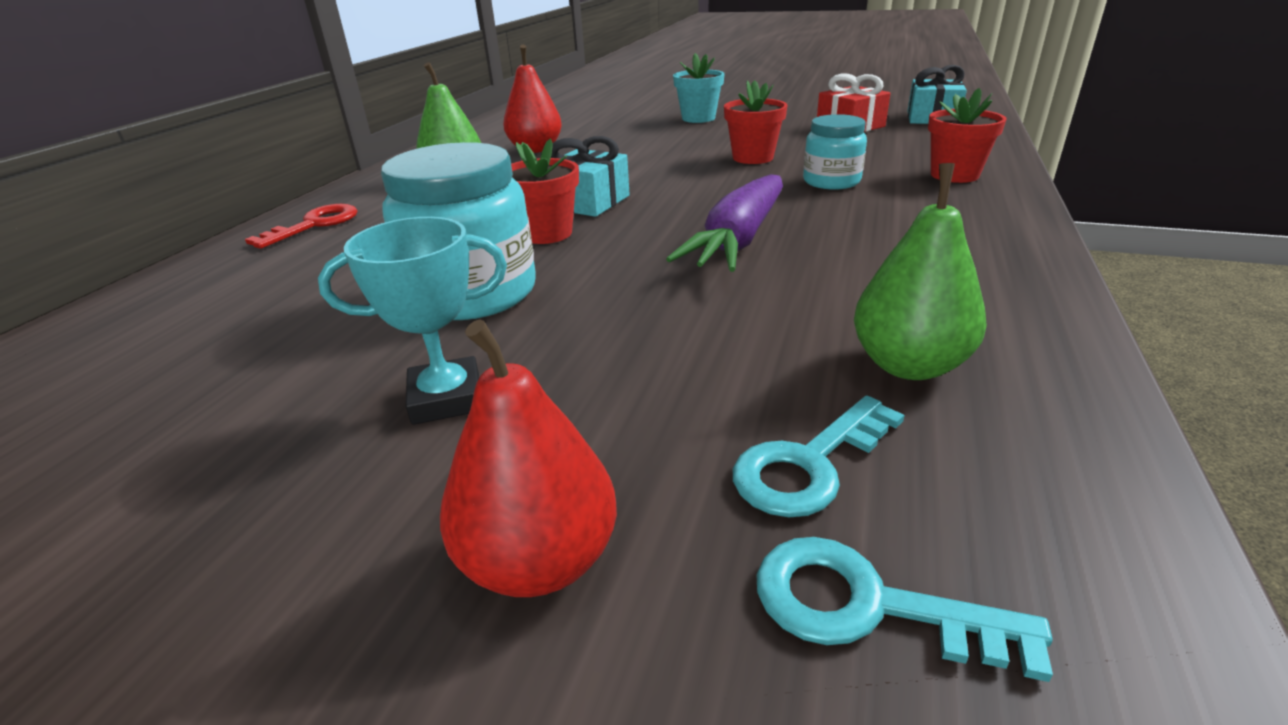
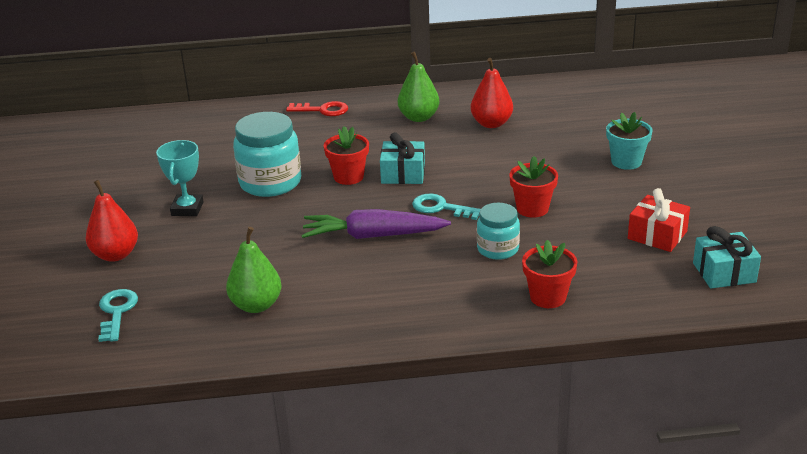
camera: 65 degrees right, 0 degrees up
turquoise trophy [318,217,507,425] -> turquoise trophy turned 45 degrees clockwise [156,140,204,216]
turquoise key [733,395,905,517] -> turquoise key moved to [412,194,481,220]

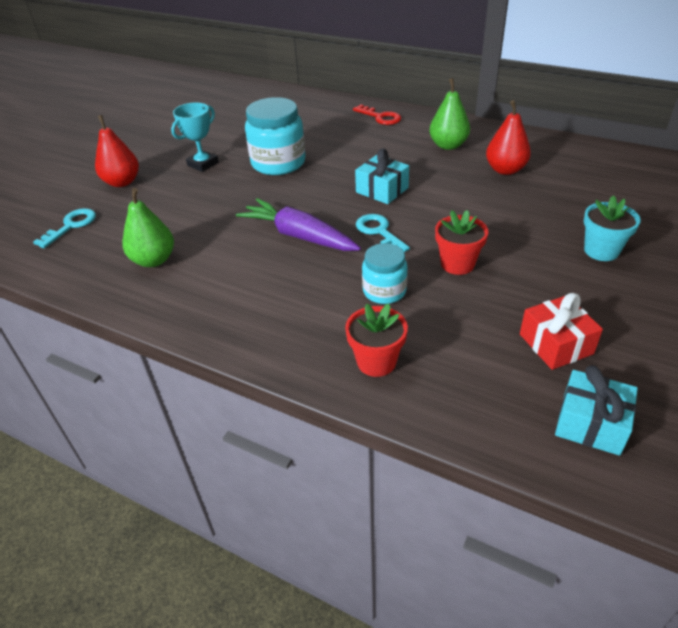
camera: 35 degrees right, 10 degrees up
red flower pot [324,126,369,185] -> none

